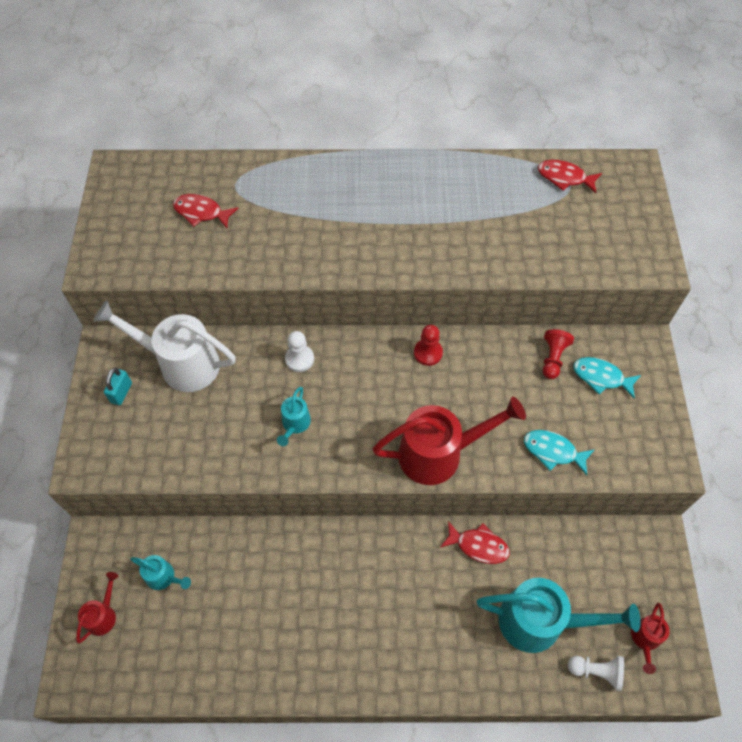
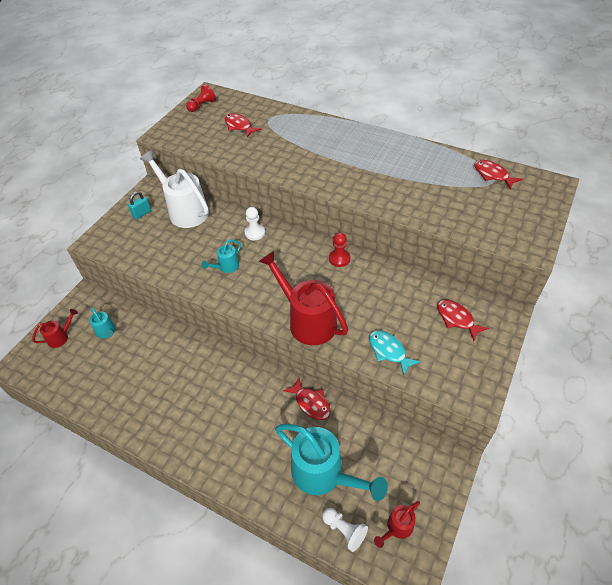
camera: 30 degrees right, 10 degrees down
red watering can [373,397,526,485] -> red watering can turned 150 degrees counterclockwise [258,251,348,345]
red pawn [543,329,574,379] -> red pawn moved to [186,84,216,112]
turquoise fish [573,357,641,399] -> red fish [437,300,489,341]

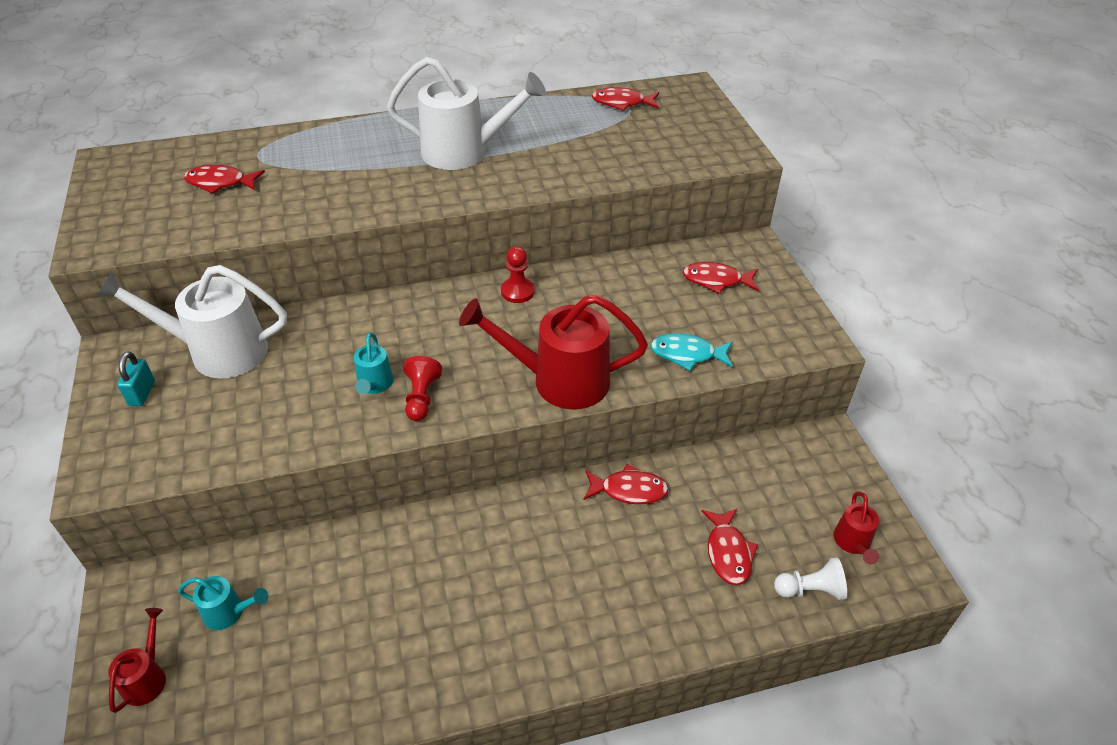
camera: 45 degrees left, 5 degrees down
red pawn [186,84,216,112] -> red pawn moved to [403,356,442,421]
white pawn [245,207,265,240] -> none
turquoise watering can [275,424,388,501] -> red fish [701,508,758,585]
none -> white watering can [387,57,546,170]

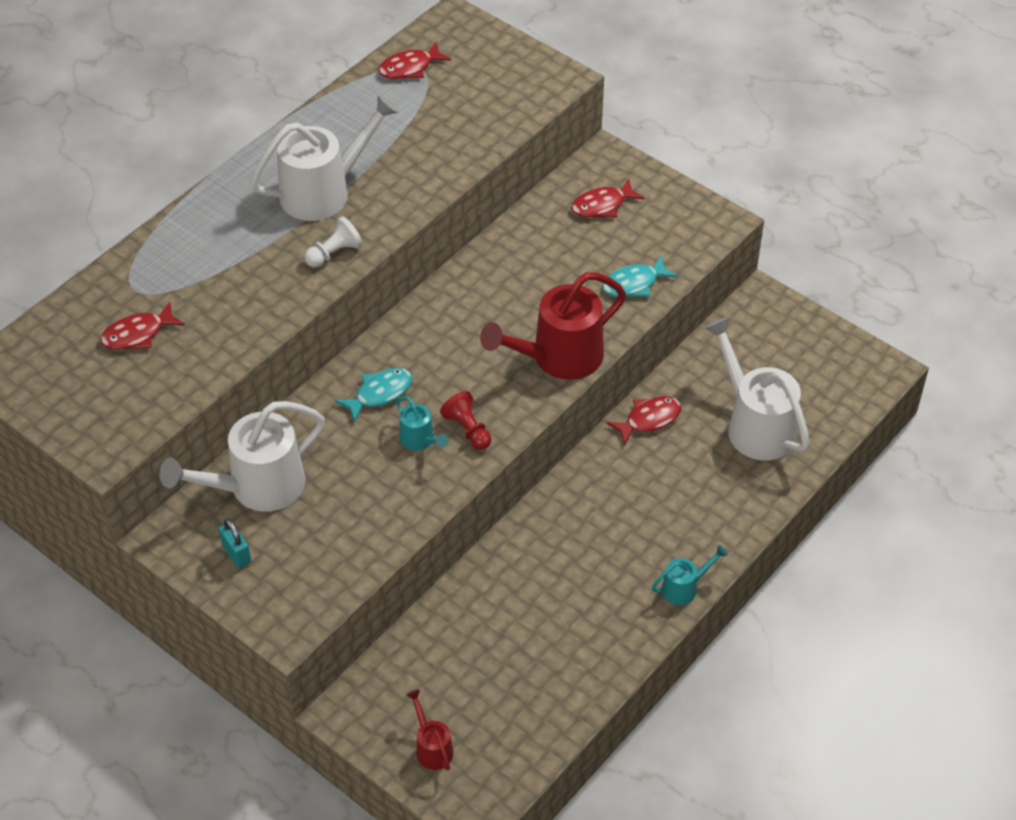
camera: 35 degrees left, 5 degrees up
turquoise watering can [178,576,268,630] -> turquoise watering can moved to [652,545,728,605]
red pawn [501,246,535,303] -> none
red fish [701,508,758,585] -> white watering can [704,317,810,460]
white pawn [774,557,847,600] -> white pawn moved to [304,216,363,267]
red watering can [834,492,879,564] -> none
none -> turquoise fish [335,368,412,422]

